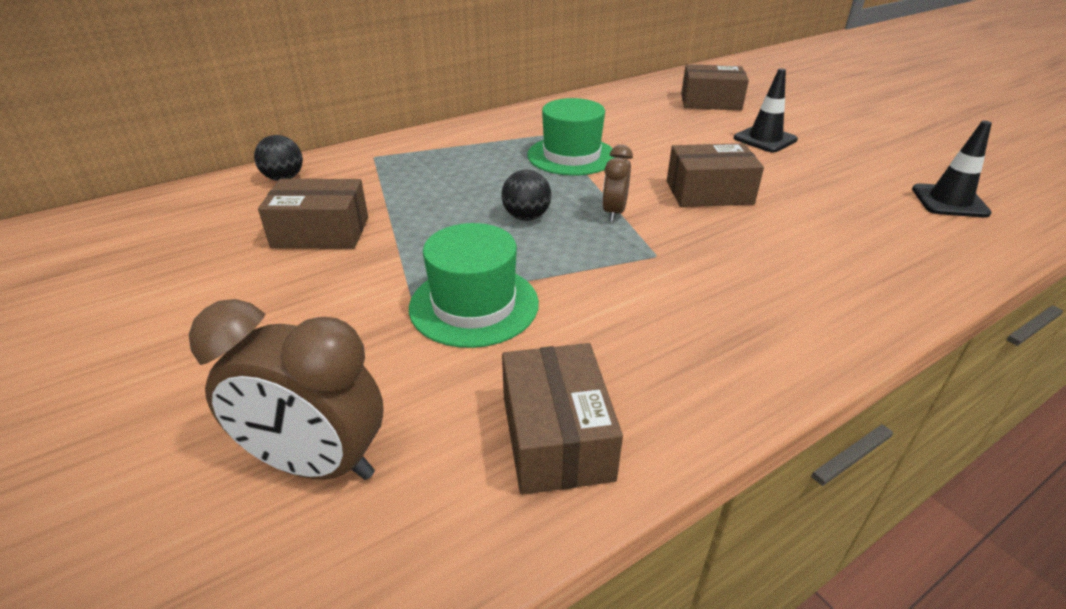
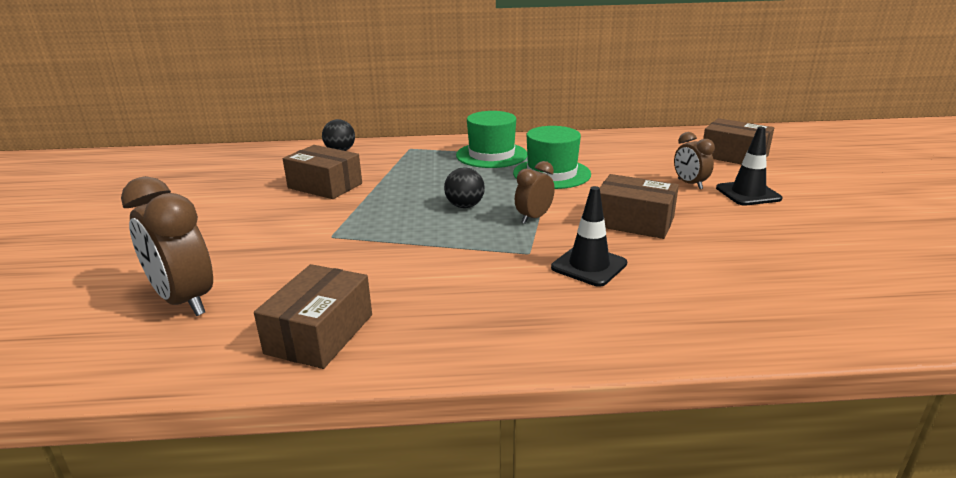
camera: 30 degrees right, 10 degrees down
green hat [409,223,539,348] -> green hat moved to [456,111,527,168]
black traffic cone [912,121,992,217] -> black traffic cone moved to [551,186,627,287]
none -> brown clock [674,132,715,189]

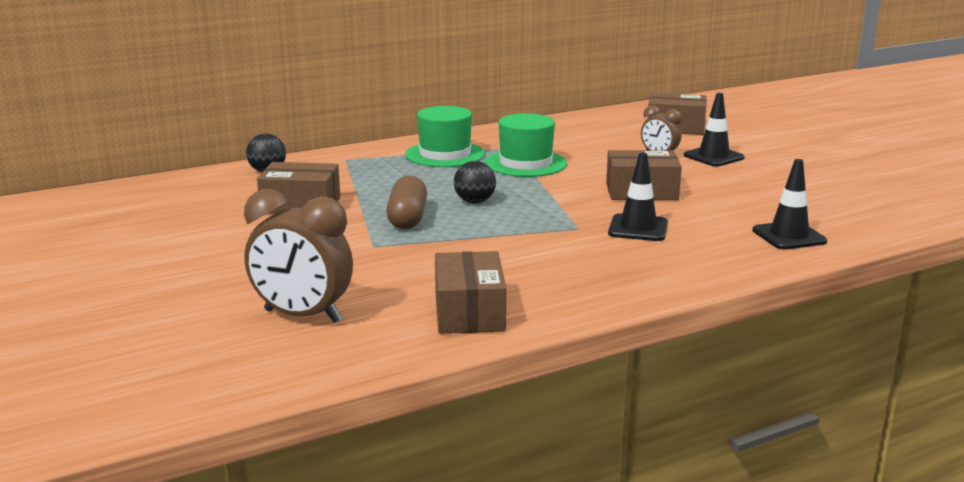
camera: 25 degrees left, 5 degrees down
brown clock [515,161,555,224] -> none
none -> brown capsule [386,175,427,229]
none -> black traffic cone [752,159,827,250]

